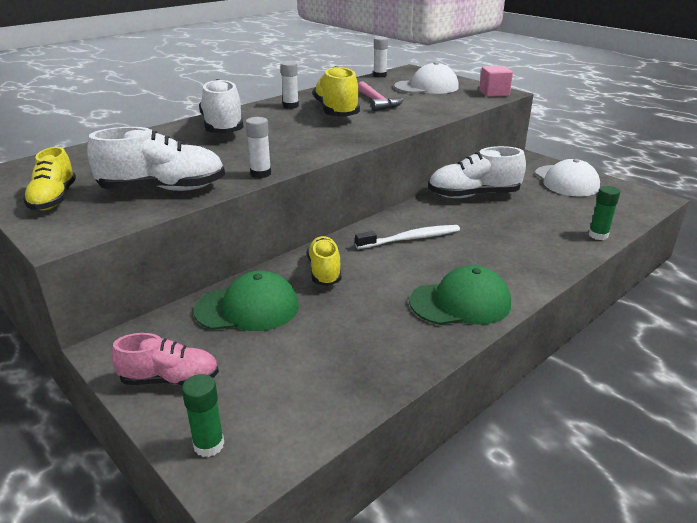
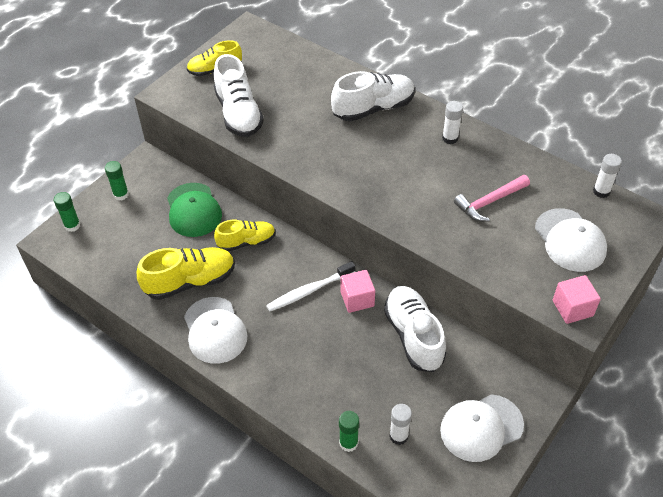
camera: 80 degrees right, 20 degrees up
pink shoe [112,333,219,386] -> green glue stick [105,161,129,201]
white glue stick [245,117,271,178] -> white glue stick moved to [389,404,412,445]
yellow shoe [313,66,360,117] -> yellow shoe moved to [137,247,235,300]
white toothbrush [355,225,460,249] -> white toothbrush turned 90 degrees clockwise [266,261,355,312]
green cap [409,265,511,325] -> white cap [184,297,248,364]
none -> pink cube [340,270,375,313]

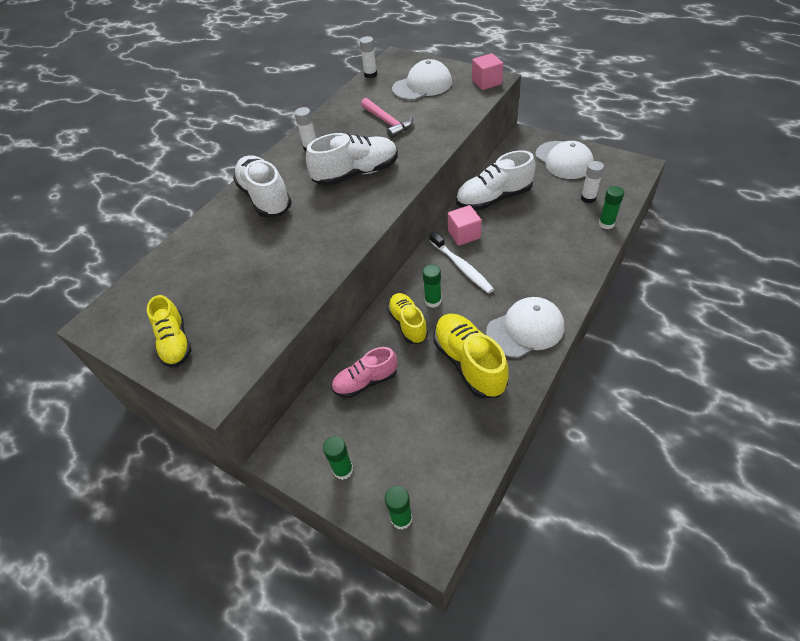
camera: 90 degrees left, 0 degrees up
green cap [167,183,222,237] -> pink shoe [332,347,398,398]
white shoe [214,54,264,137] -> white shoe moved to [306,133,398,186]
none -> green glue stick [422,264,442,308]

